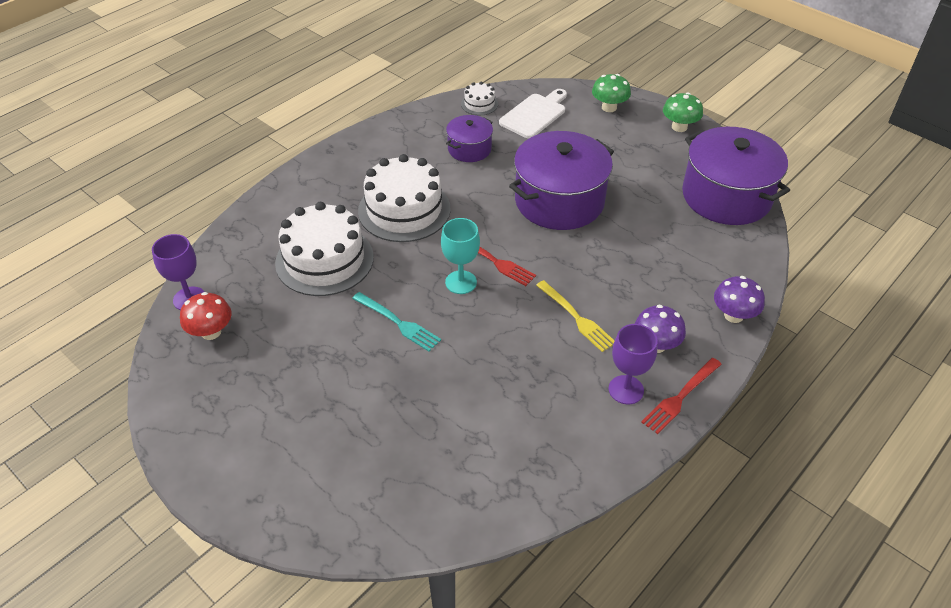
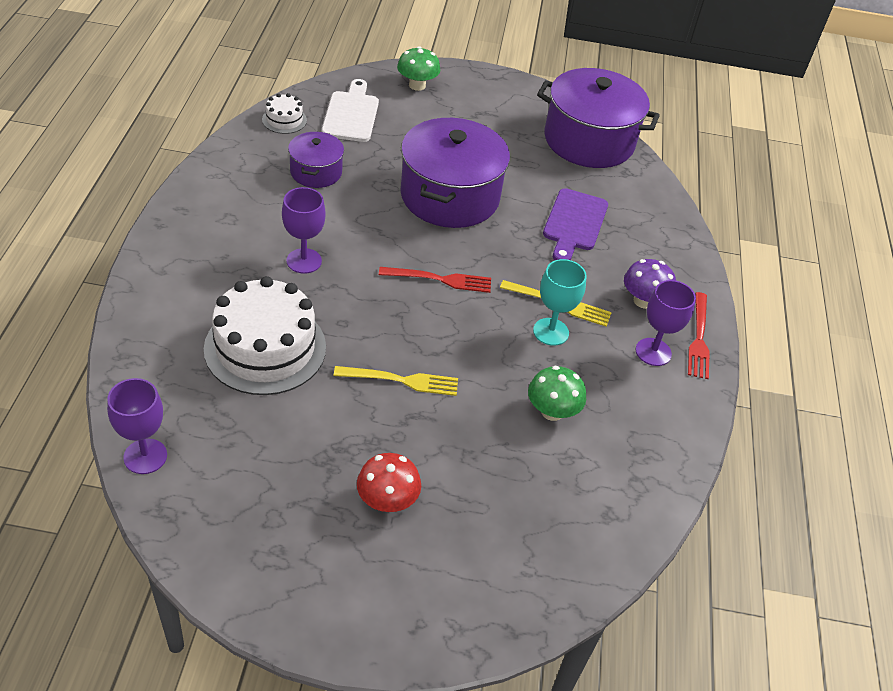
camera: 40 degrees left, 0 degrees up
red mushroom [180,292,232,340] -> red mushroom moved to [357,453,421,512]
turquoise fork [352,292,441,352] -> yellow fork [334,366,458,396]
white cake [358,154,451,242] -> purple goblet [282,187,326,274]
turquoise goblet [441,218,480,294] -> turquoise goblet moved to [533,259,587,346]
green mushroom [663,93,703,132] -> green mushroom moved to [528,366,586,421]
purple mushroom [714,276,765,323] -> none
none -> purple cutting board [543,188,608,260]

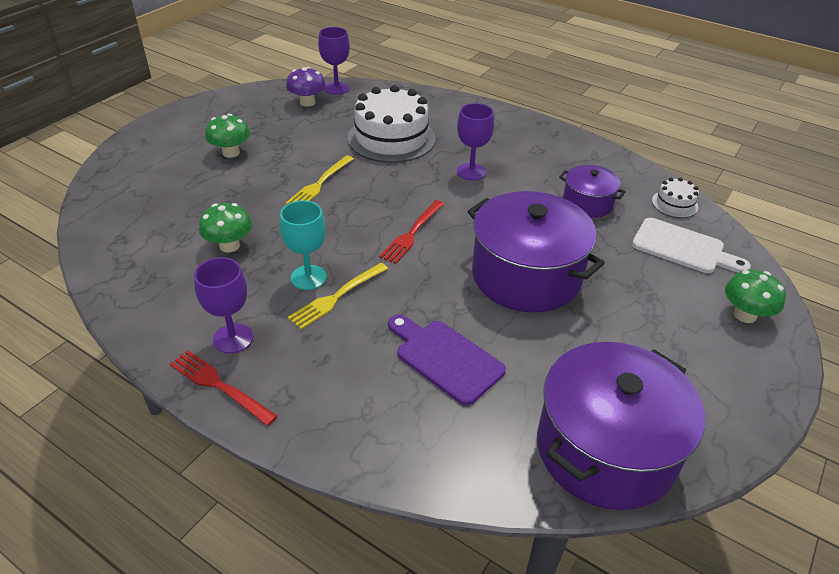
camera: 120 degrees right, 5 degrees down
red mushroom [357,453,421,512] -> green mushroom [205,114,250,158]
purple mushroom [624,259,676,309] -> purple mushroom moved to [286,67,326,107]

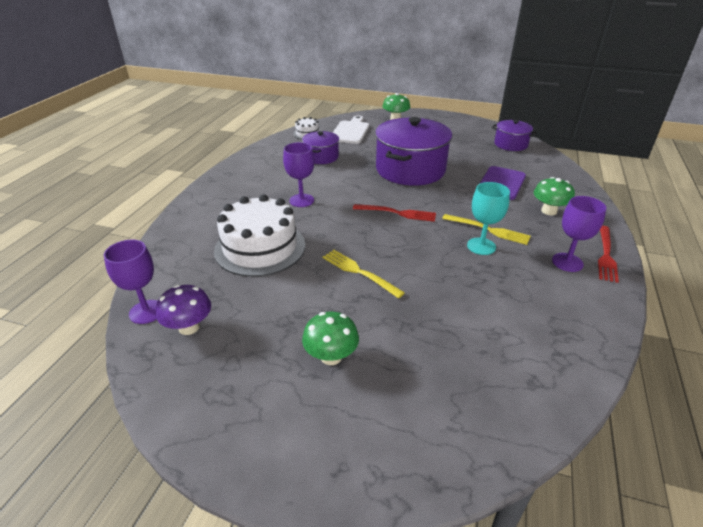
camera: 105 degrees left, 5 degrees down
green mushroom [199,203,252,252] -> green mushroom moved to [534,177,575,215]
yellow fork [286,155,354,204] -> yellow fork turned 150 degrees counterclockwise [323,250,405,298]
purple pot [537,342,705,510] -> purple pot [492,120,537,151], size x0.52

